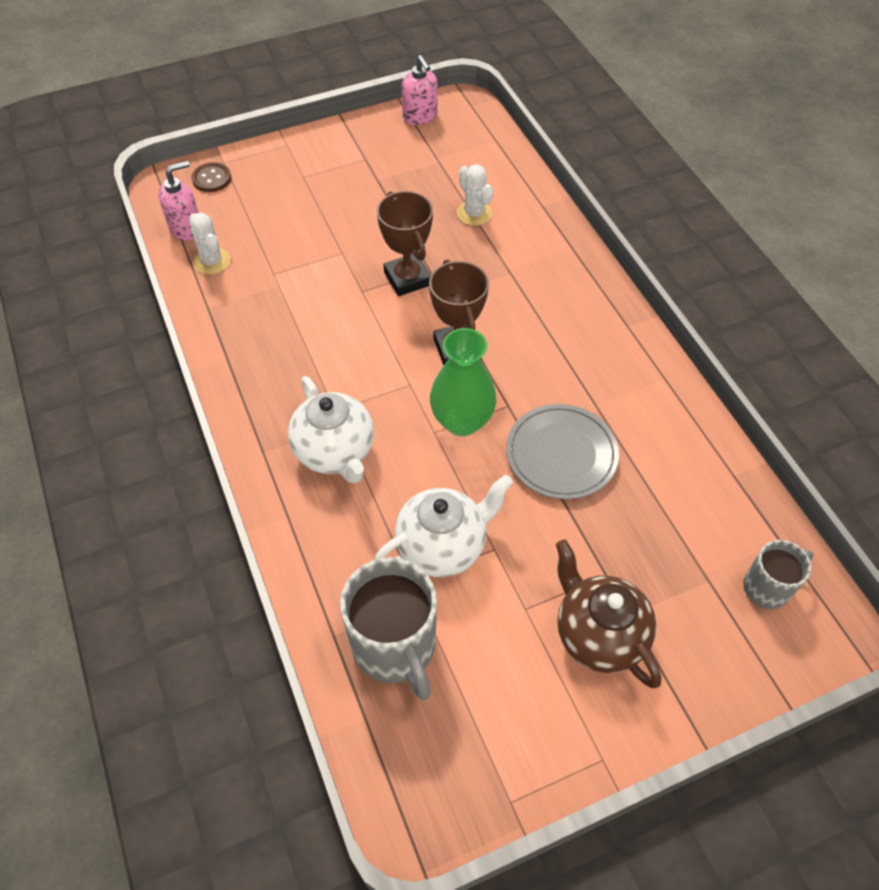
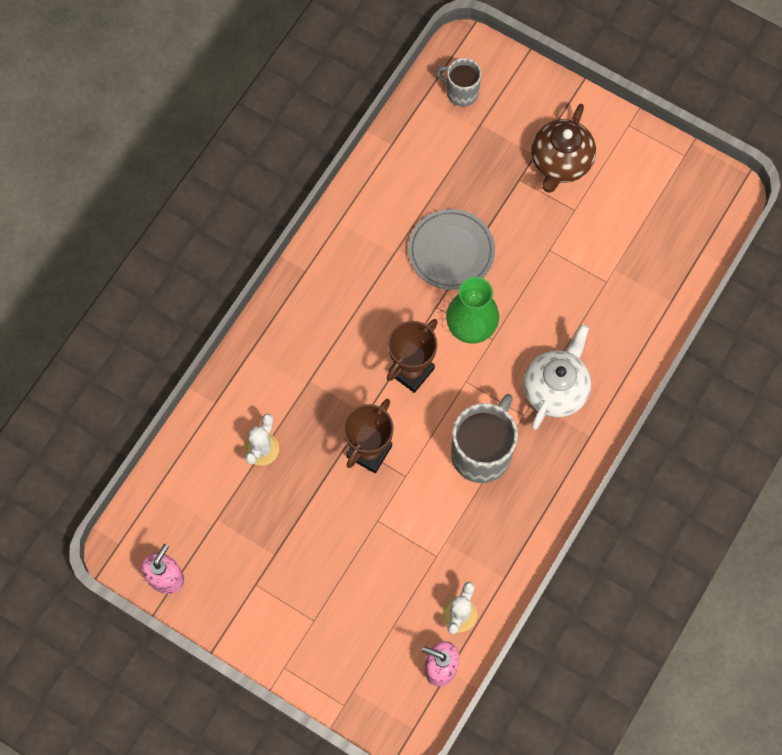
camera: 125 degrees left, 15 degrees up
brown button [191,162,231,192] -> none
grey mug [340,557,437,700] -> grey mug moved to [451,394,518,483]
white teapot [374,475,513,577] -> none

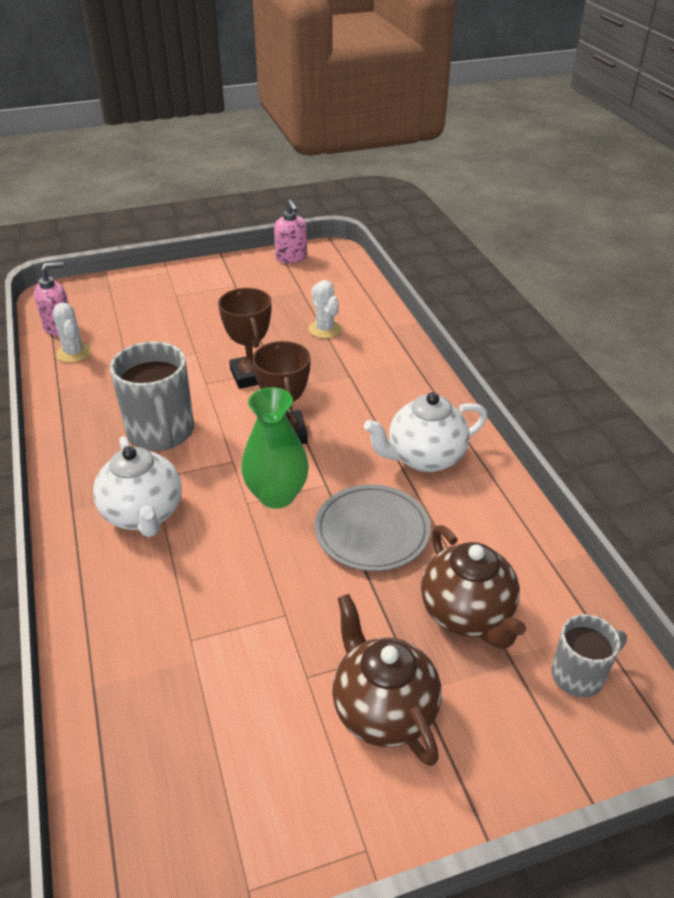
camera: 130 degrees right, 30 degrees down
none -> white teapot [364,392,487,472]
none -> brown teapot [421,525,526,649]

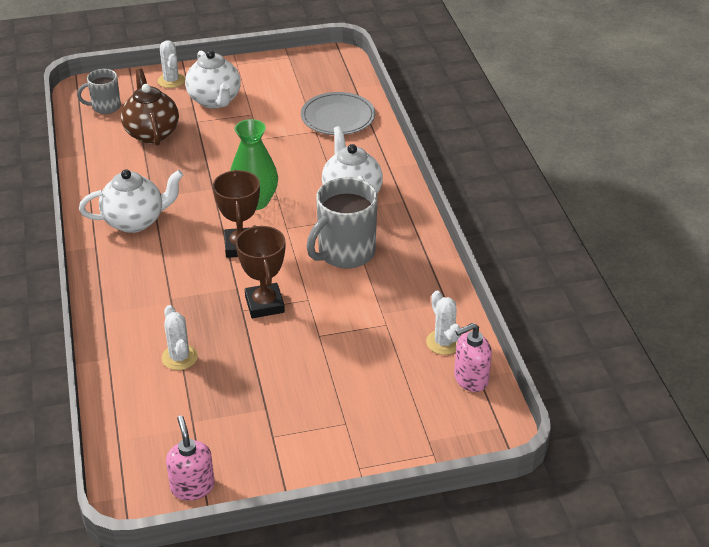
camera: 175 degrees left, 0 degrees up
grey mug [110,342,194,451] -> grey mug turned 120 degrees counterclockwise [307,177,378,268]
grey plate [315,484,431,571] -> grey plate moved to [301,92,375,135]
brown teapot [332,594,442,766] -> white teapot [185,50,241,109]
none -> white cactus [158,40,185,88]

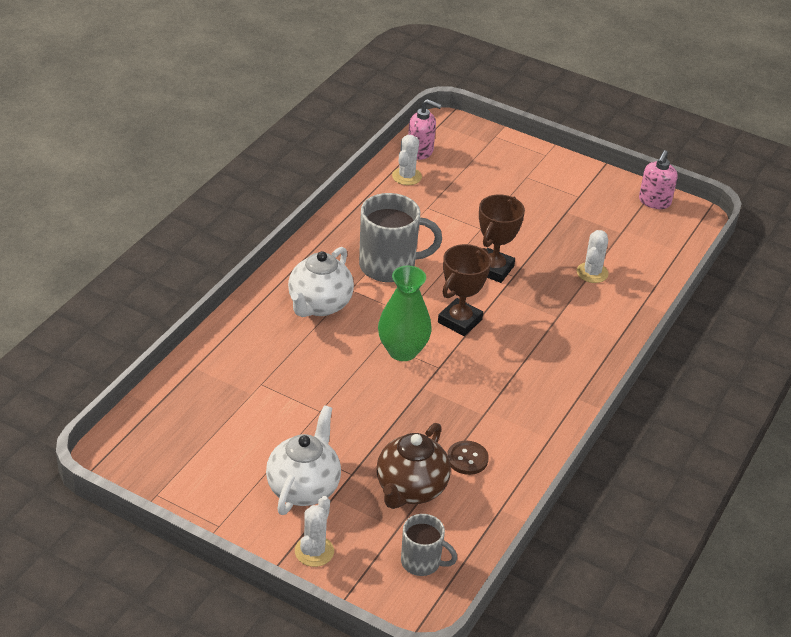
camera: 140 degrees left, 0 degrees up
white teapot [79,169,183,233] -> none
grey plate [301,92,375,135] -> none
none -> brown button [447,441,489,475]

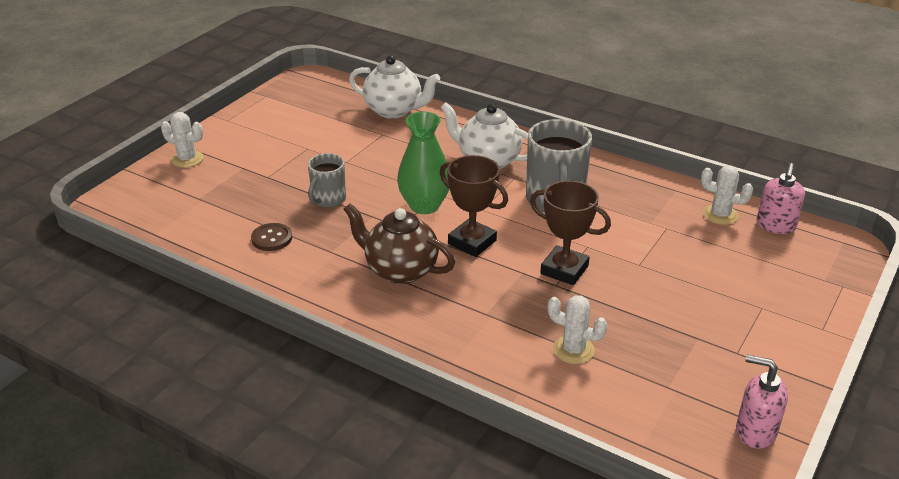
camera: 95 degrees right, 5 degrees down
white teapot [266,405,341,515] -> white teapot moved to [349,56,440,119]
brown teapot [376,423,451,509] -> brown teapot moved to [344,203,455,284]
grey mug [401,514,457,576] -> grey mug moved to [308,153,346,207]

